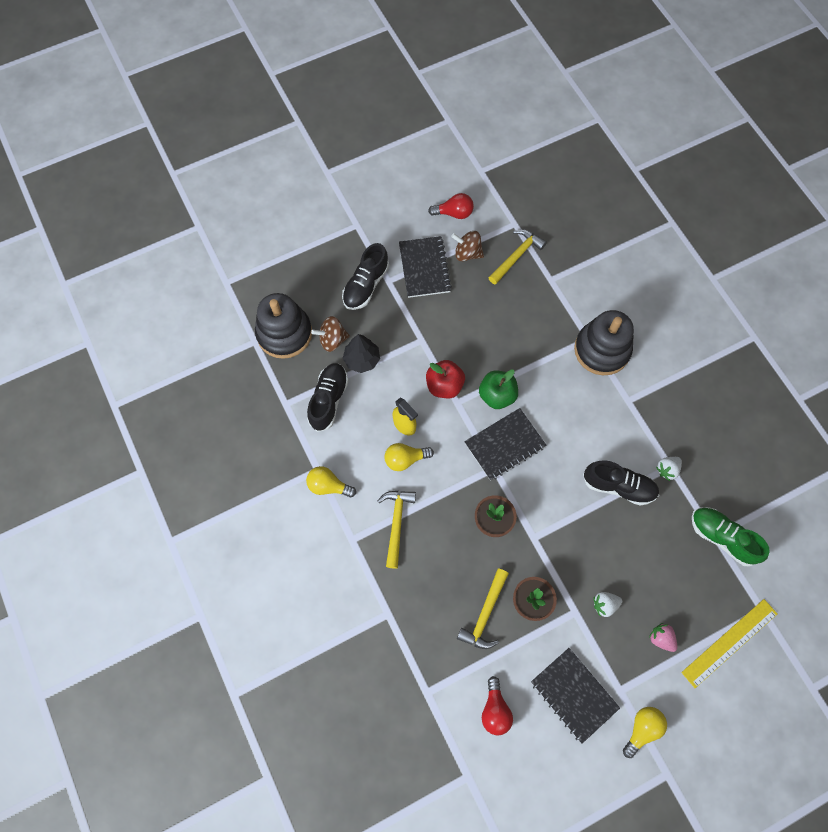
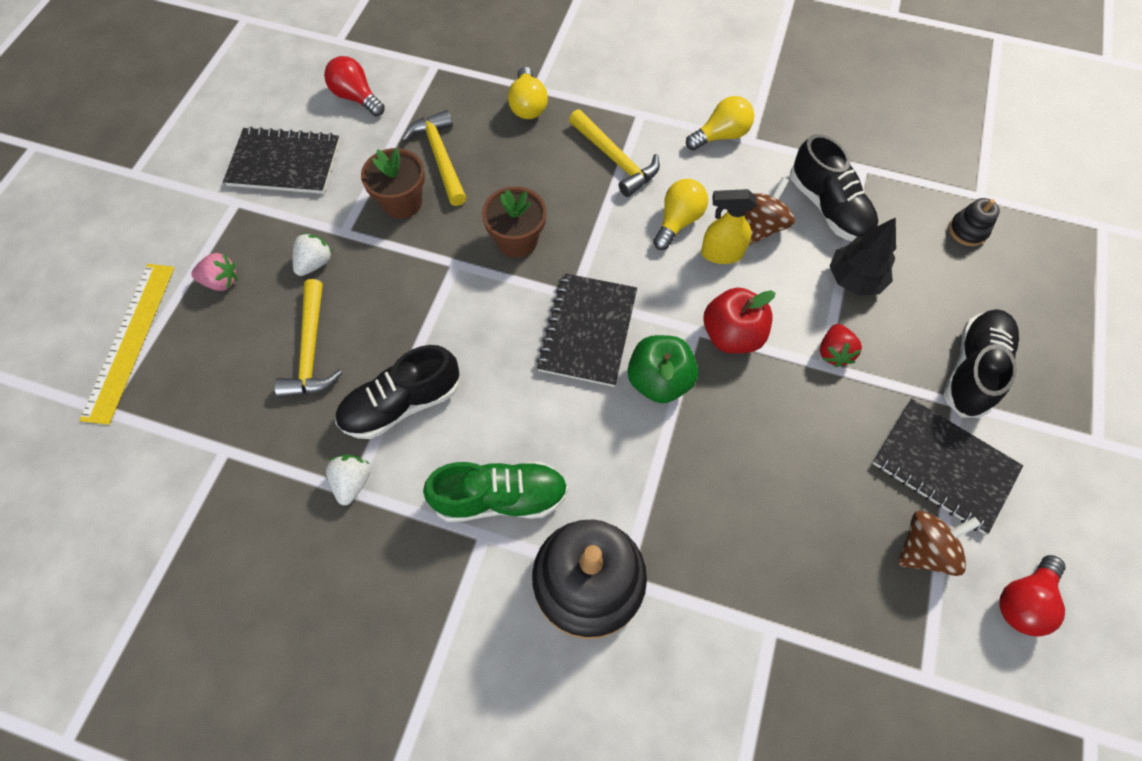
camera: 135 degrees right, 5 degrees down
black stacking toy [255,293,312,359] -> black stacking toy [949,198,1000,246], size x0.43
brown spinning top [311,316,350,352] -> brown spinning top moved to [744,177,795,245]
black shoe [342,243,389,310] -> black shoe turned 45 degrees clockwise [944,309,1019,418]
yellow hammer [488,229,547,285] -> yellow hammer moved to [274,279,342,398]
yellow light bulb [623,707,667,758] -> yellow light bulb moved to [508,67,548,119]
green shoe [692,507,770,567] -> green shoe moved to [423,462,568,522]
none -> red strawberry [820,324,862,367]

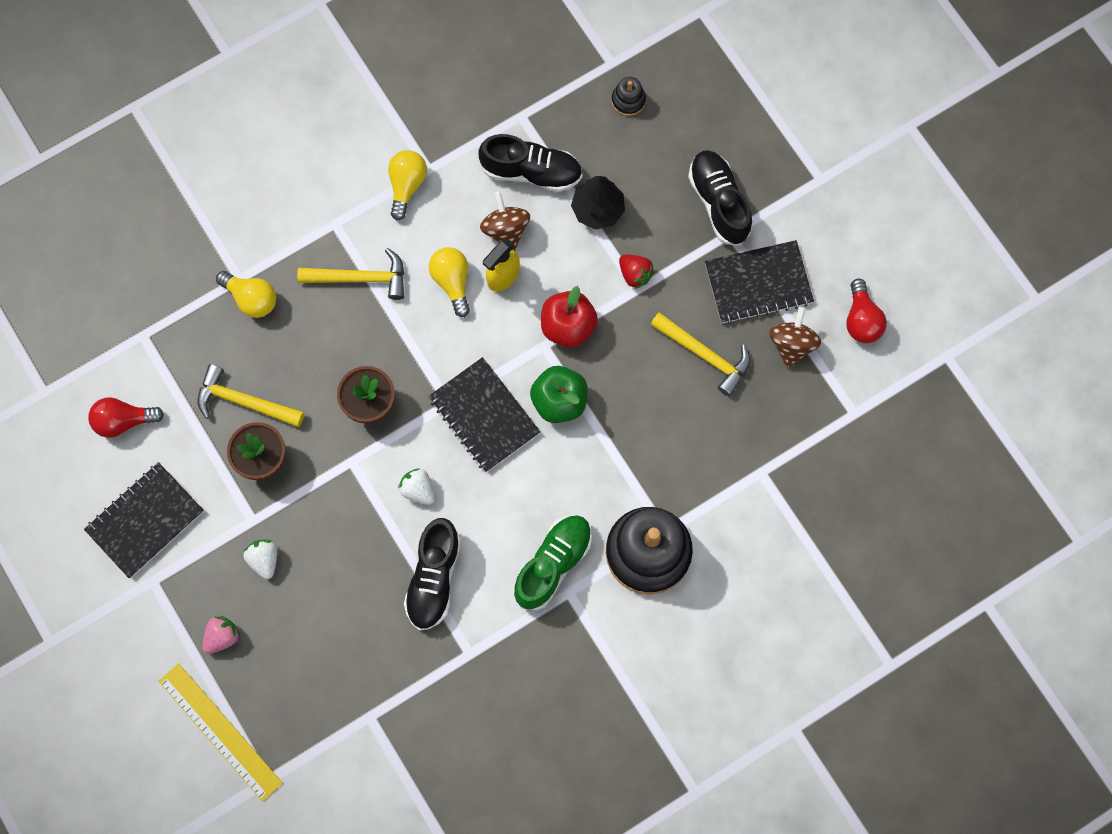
camera: 50 degrees left, 10 degrees up
yellow hammer [274,279,342,398] -> yellow hammer moved to [650,312,750,397]
white strawberry [326,455,370,505] -> white strawberry moved to [398,468,435,505]

